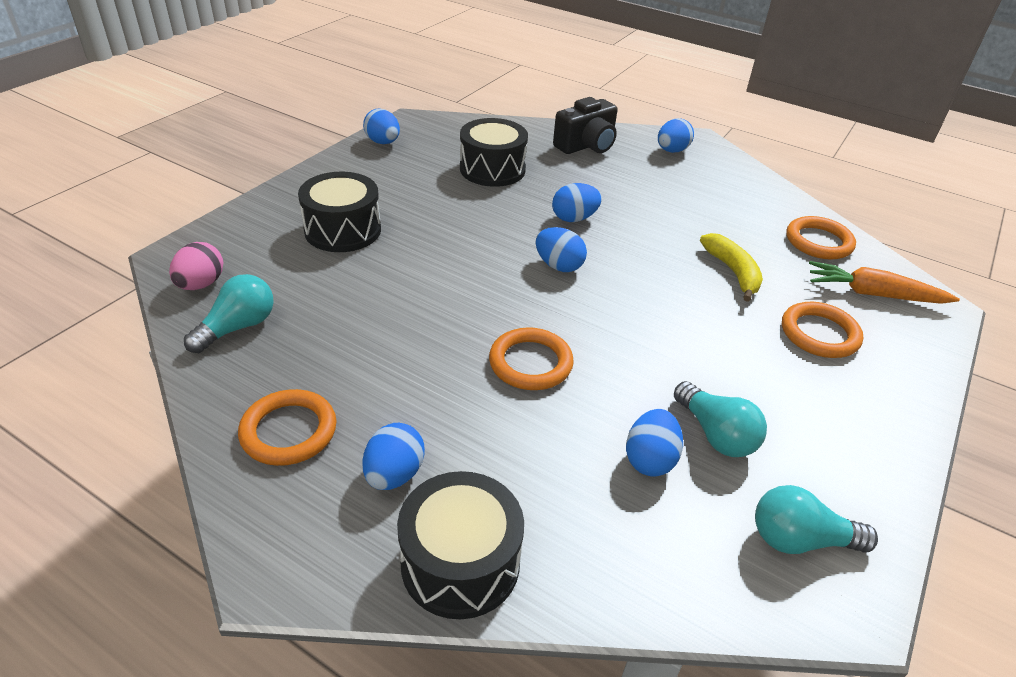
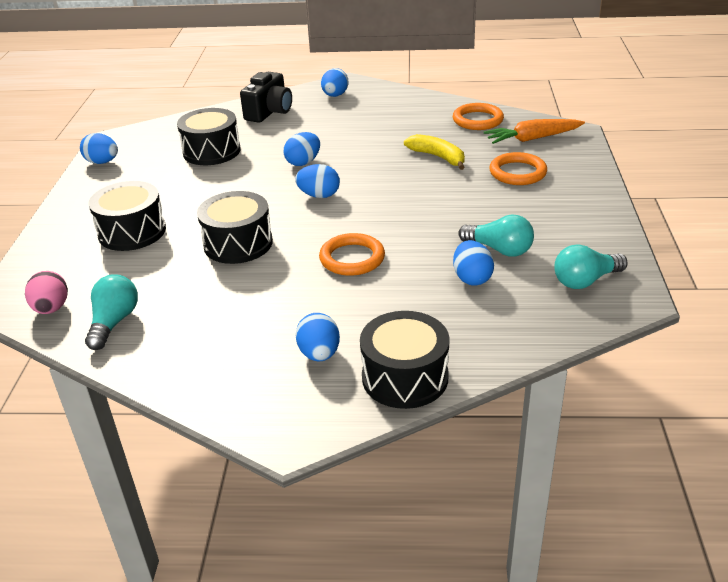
camera: 25 degrees left, 5 degrees down
orange ring [238,389,336,466] -> none
none -> black drum [197,191,273,264]

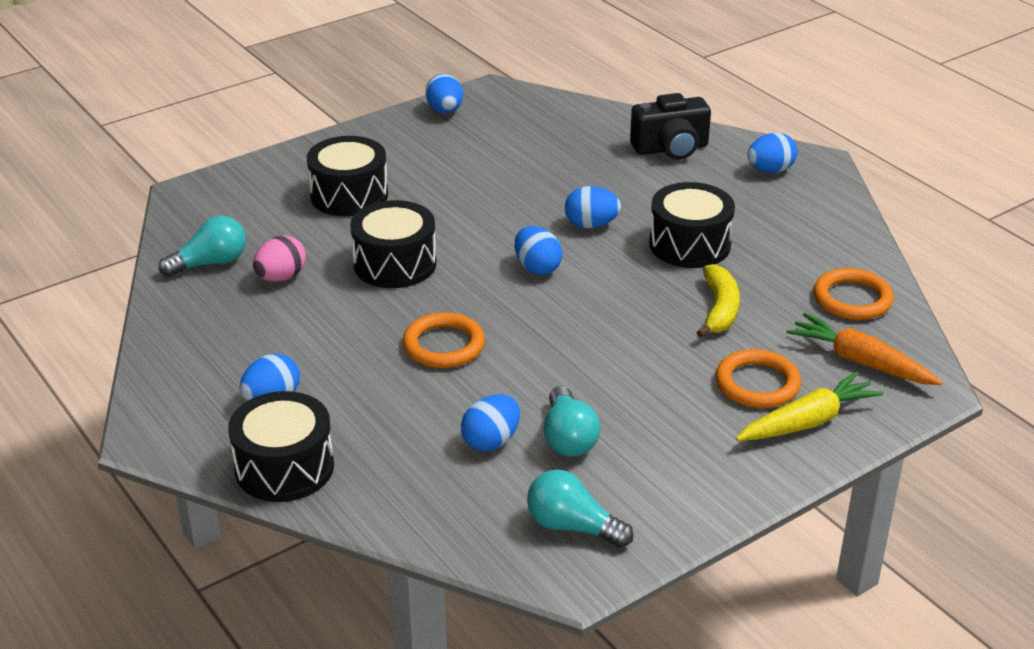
camera: 50 degrees right, 0 degrees up
pink egg [25,271,68,314] -> pink egg moved to [253,235,306,281]
black drum [177,108,241,165] -> black drum moved to [649,182,735,268]
none -> yellow carrot [736,371,884,441]

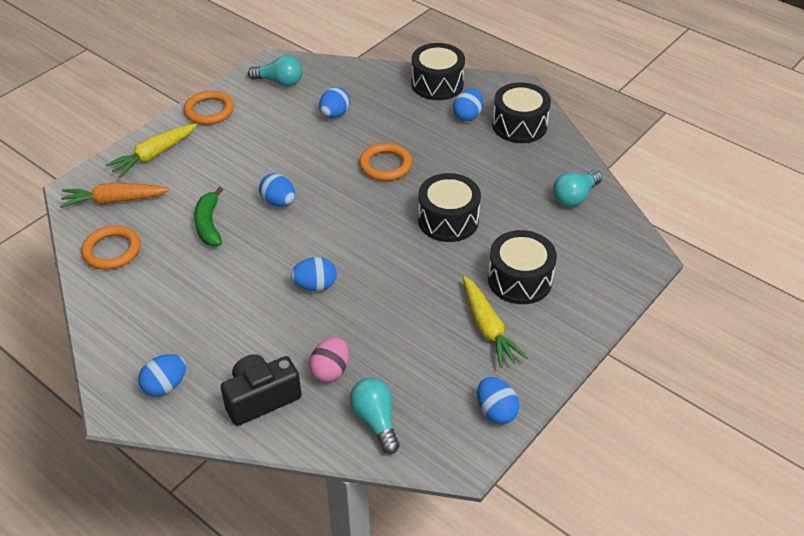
camera: 165 degrees right, 10 degrees up
pink egg [253,235,306,281] -> pink egg moved to [309,337,349,382]
blue egg [515,226,562,275] -> blue egg moved to [259,173,295,207]
turquoise light bulb [543,386,601,457] -> turquoise light bulb moved to [350,378,400,454]
black drum [649,182,735,268] -> black drum moved to [492,82,551,143]
yellow banana [696,264,740,338] -> green banana [194,187,223,246]
orange ring [716,349,801,408] -> orange ring moved to [184,91,234,125]
orange carrot [786,313,943,385] -> orange carrot turned 150 degrees clockwise [60,183,170,208]
none -> yellow carrot [463,276,528,368]

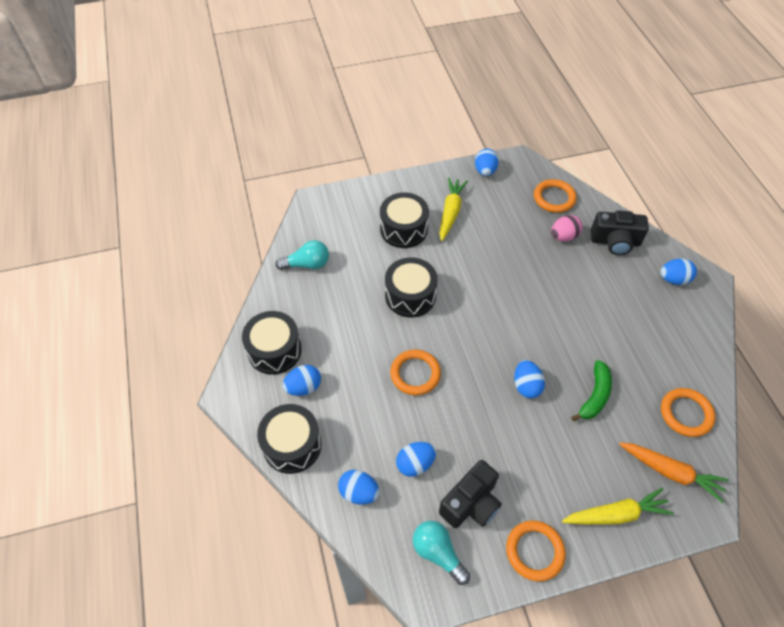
camera: 145 degrees left, 10 degrees up
blue egg [291,257,337,291] -> blue egg moved to [338,470,380,504]
turquoise light bulb [350,378,400,454] -> orange ring [534,179,577,213]
none -> black camera [439,460,502,528]

